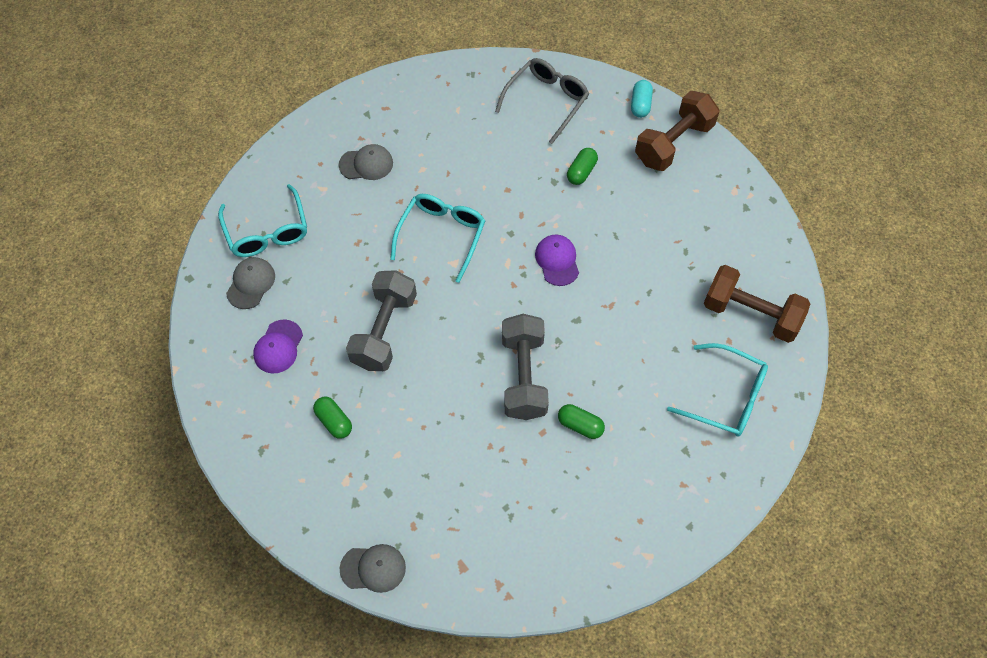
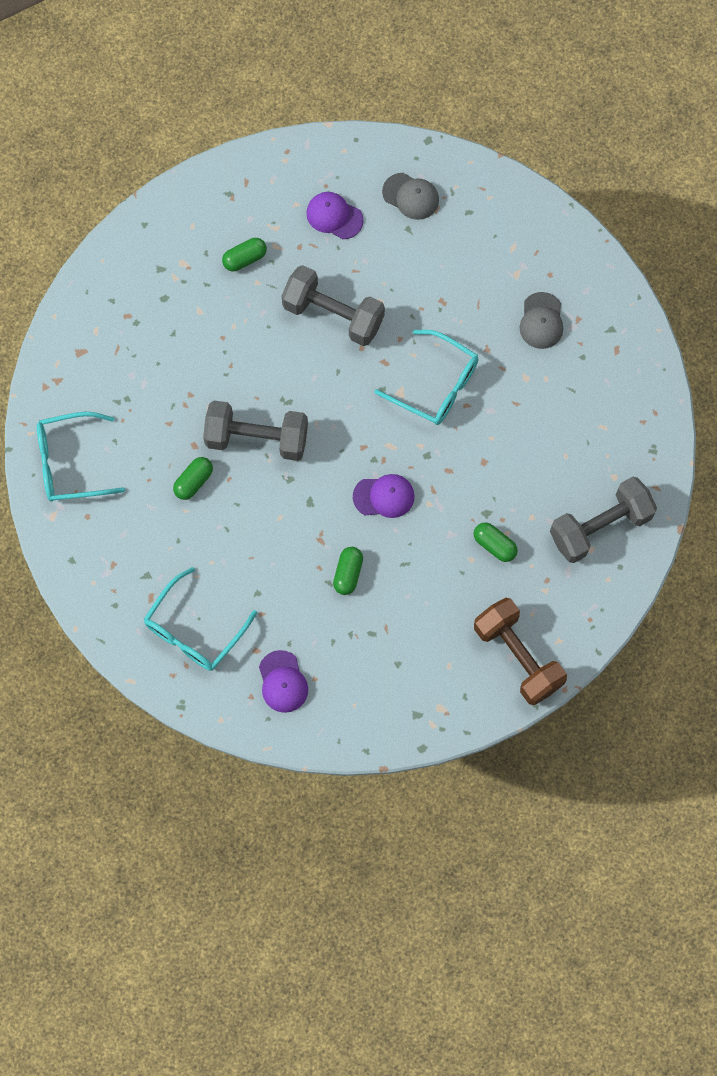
camera: 100 degrees right, 10 degrees up
turquoise glasses [218,184,307,257] -> turquoise glasses moved to [37,412,125,502]
grey cap [340,544,406,593] -> none
grey glasses [495,58,589,144] -> grey dumbbell [550,477,657,563]
turquoise capsule [631,80,653,118] -> none
brown dumbbell [704,265,810,343] -> purple cap [259,650,308,713]
none -> green capsule [333,547,363,595]

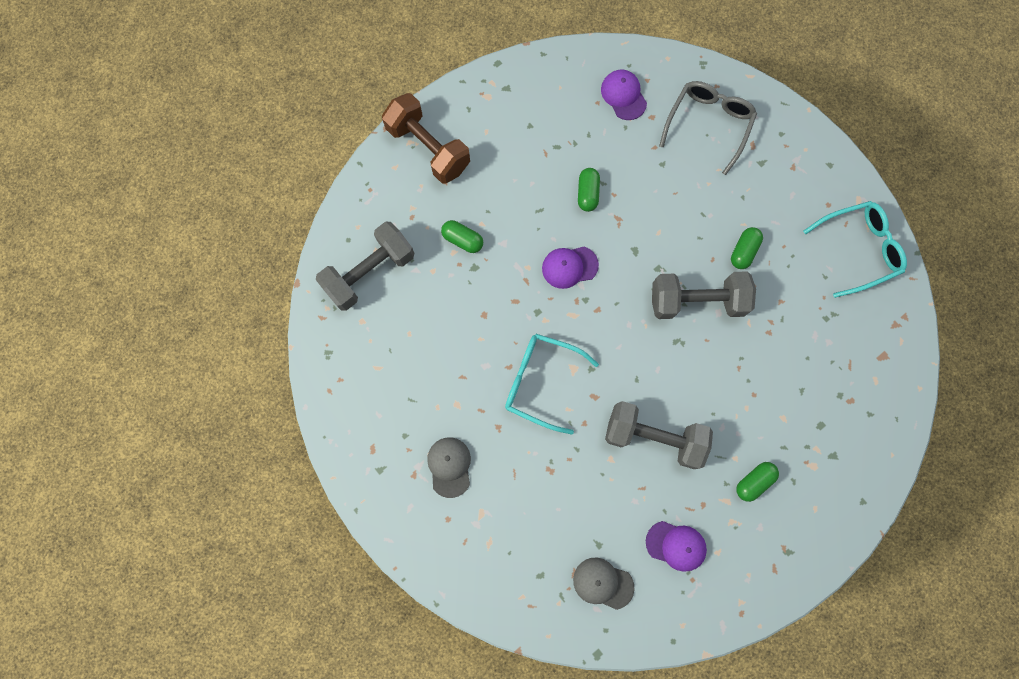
camera: 170 degrees right, 5 degrees up
turquoise glasses [144,567,257,671] -> grey glasses [659,81,757,175]

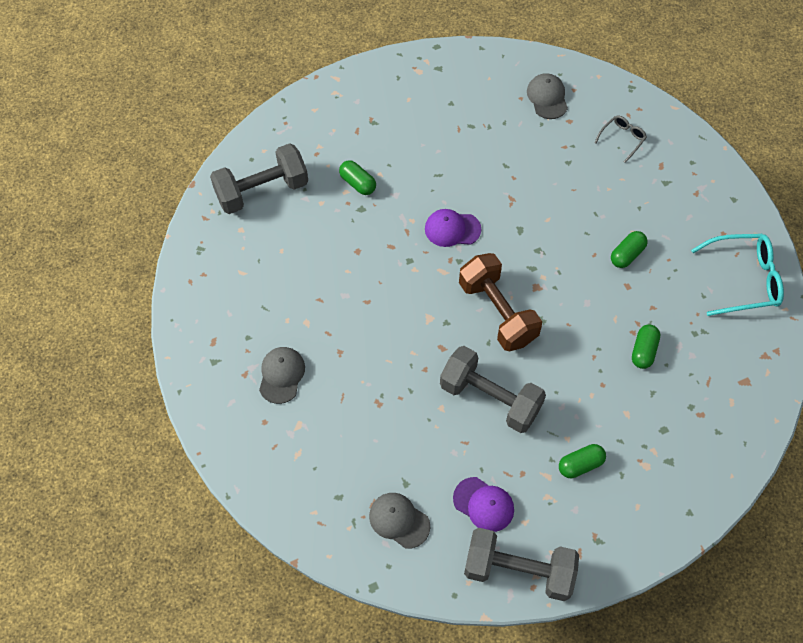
camera: 15 degrees right, 15 degrees down
brown dumbbell [382,93,470,183] -> brown dumbbell moved to [459,253,542,352]
turquoise glasses [505,334,599,435] -> none
green capsule [578,168,600,212] -> green capsule moved to [632,324,660,369]
purple cap [601,69,647,120] -> grey cap [527,73,568,119]
grey dumbbell [652,271,756,319] -> grey dumbbell moved to [464,528,579,601]
grey glasses [659,81,757,175] -> grey glasses [594,115,647,163], size x0.53

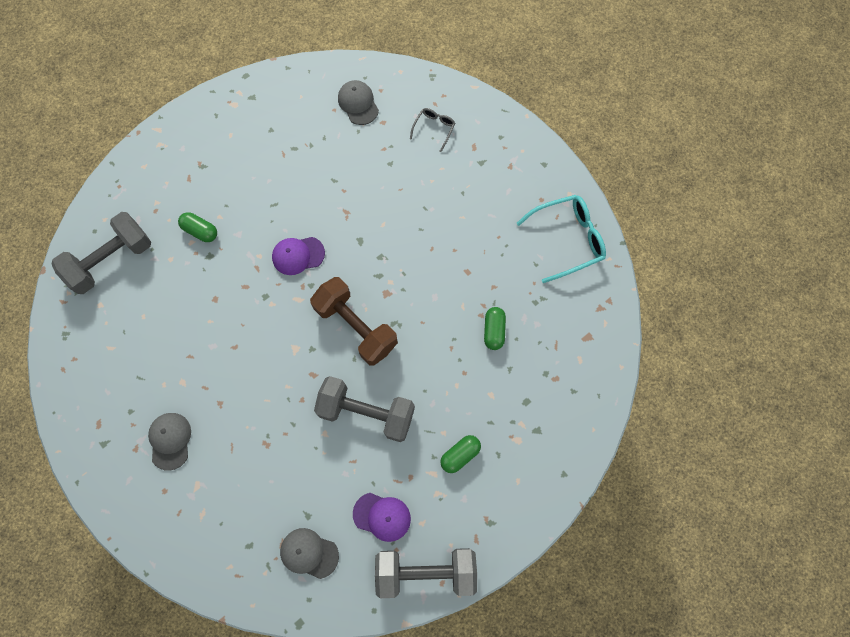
camera: 15 degrees left, 10 degrees up
green capsule [611,231,648,268] -> none

